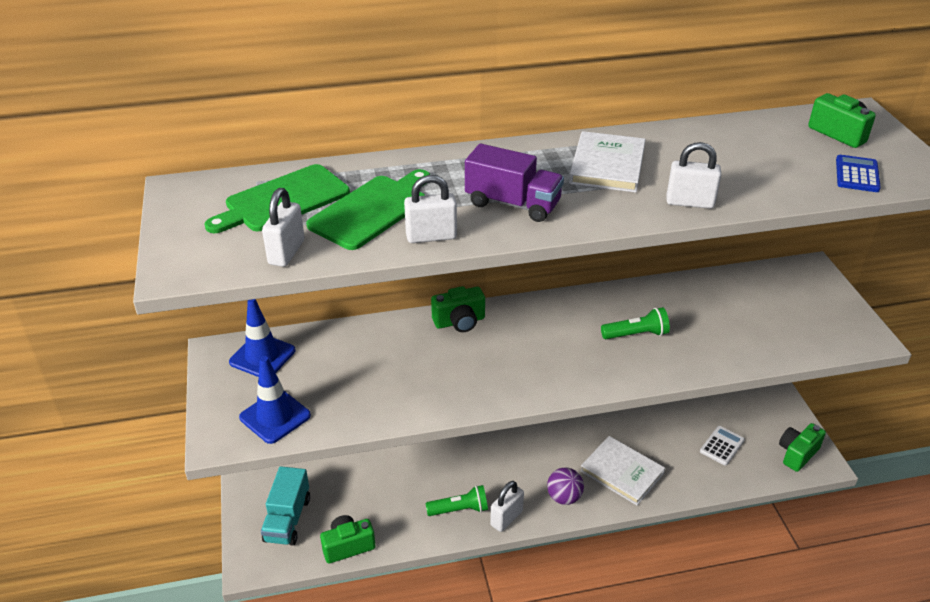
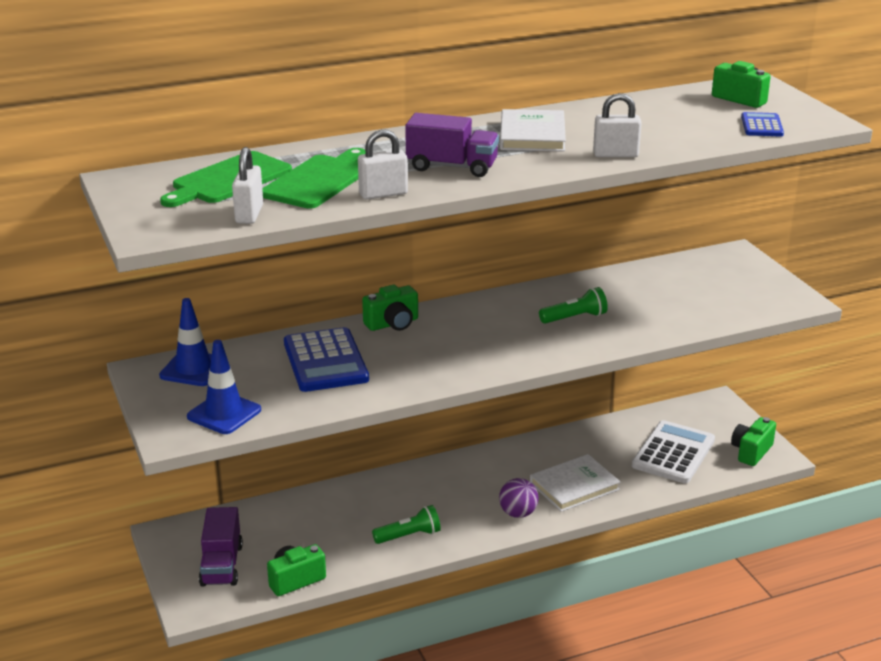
camera: 10 degrees left, 10 degrees down
turquoise truck [261,466,310,545] -> purple truck [199,507,243,587]
white padlock [490,481,524,532] -> none
white book [581,436,665,505] -> white book turned 60 degrees counterclockwise [530,454,620,512]
white calculator [700,426,745,466] -> white calculator [632,420,715,483], size x1.88
none -> blue calculator [284,327,369,392]

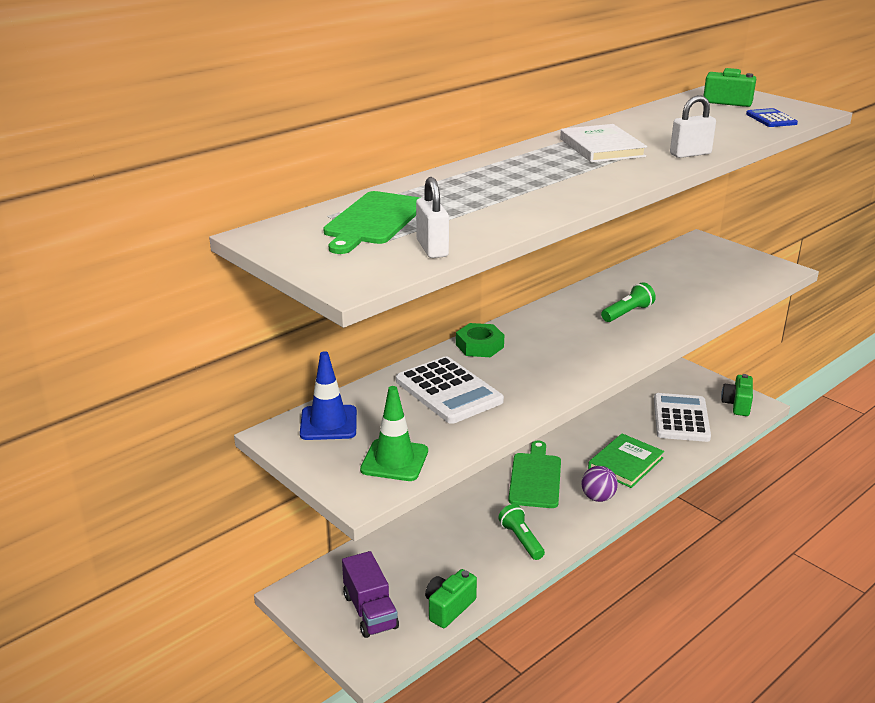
camera: 20 degrees left, 0 degrees up
blue traffic cone [187,340,261,434] -> green traffic cone [360,386,428,481]
green cutting board [262,148,365,209] -> green cutting board moved to [508,441,561,508]
blue calculator [284,327,369,392] -> white calculator [396,356,504,424]
white padlock [358,129,408,200] -> none
green camera [362,285,418,331] -> green nut [456,323,504,357]
green flashlight [372,505,441,544] -> green flashlight turned 75 degrees counterclockwise [498,504,545,560]
purple truck [405,113,499,177] -> none
white book [530,454,620,512] -> green book [588,433,664,488]

